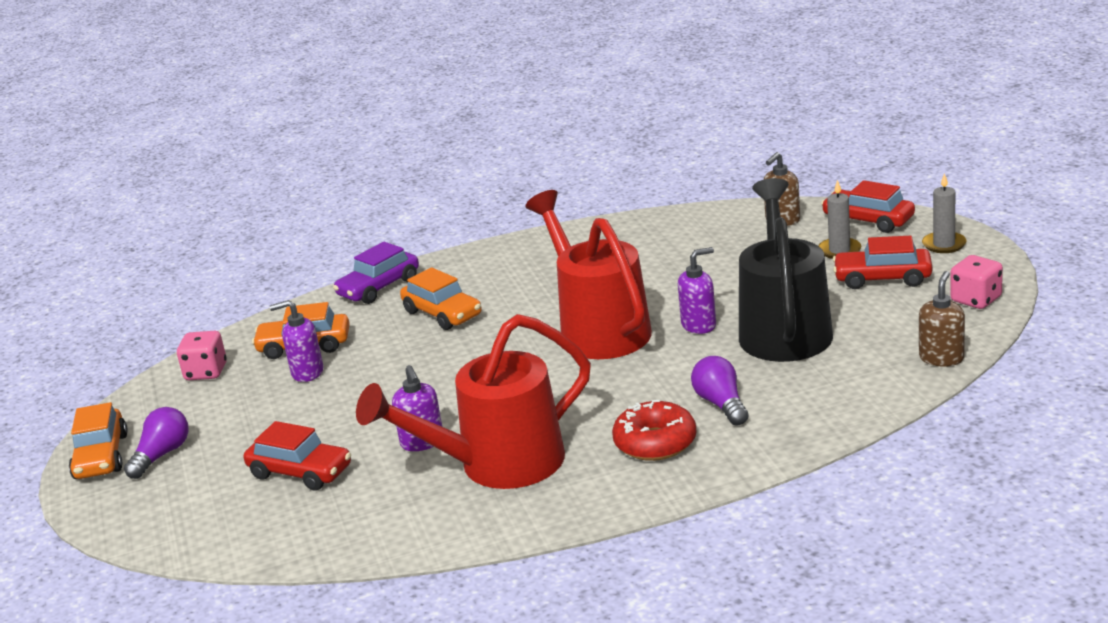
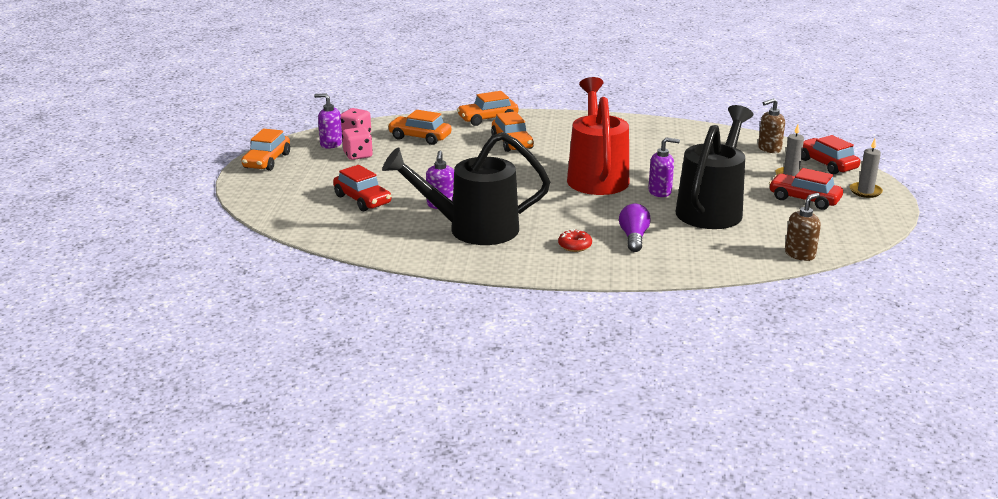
camera: 20 degrees right, 0 degrees up
purple light bulb [124,407,189,479] -> none
purple soap dispenser [270,300,323,382] -> purple soap dispenser moved to [314,93,342,149]
purple car [333,242,419,304] -> orange car [457,91,518,126]
red watering can [356,314,591,489] -> black watering can [382,132,550,245]
red donut [612,400,697,461] -> red donut [558,229,592,252], size x0.59
pink dice [950,255,1003,309] -> pink dice moved to [342,127,373,160]

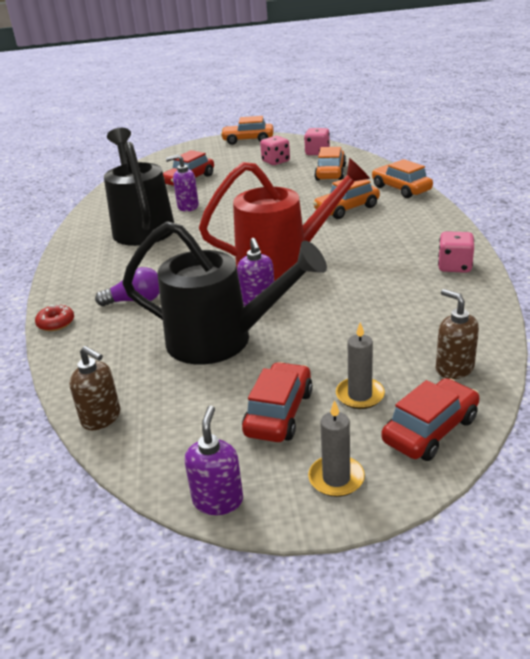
camera: 80 degrees right, 5 degrees up
purple soap dispenser [314,93,342,149] -> purple soap dispenser moved to [185,406,243,515]
red donut [558,229,592,252] -> red donut moved to [35,304,74,331]
none -> pink dice [438,231,474,273]

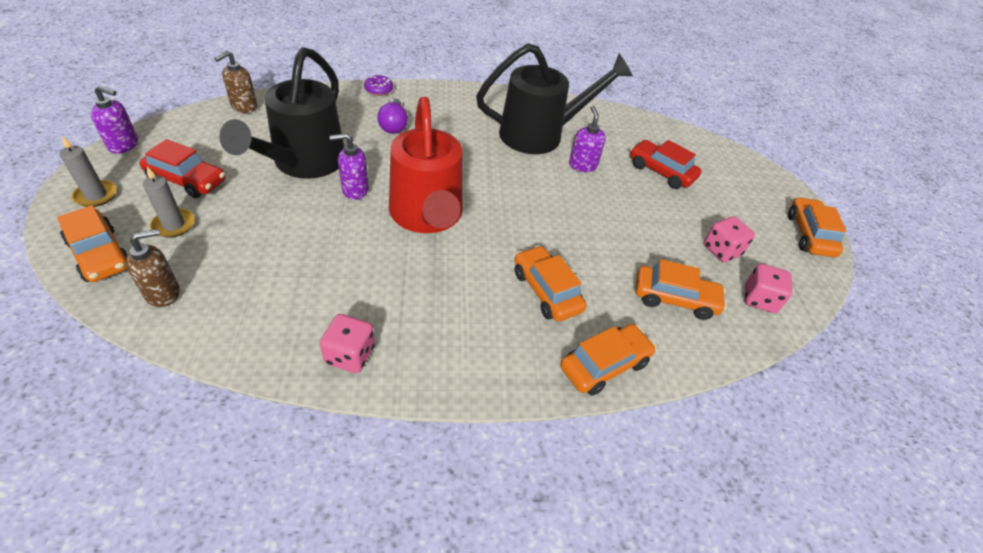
camera: 85 degrees right, 15 degrees up
red donut [35,304,74,331] -> purple donut [364,75,393,96]
red car [381,378,480,461] -> orange car [57,205,128,282]

